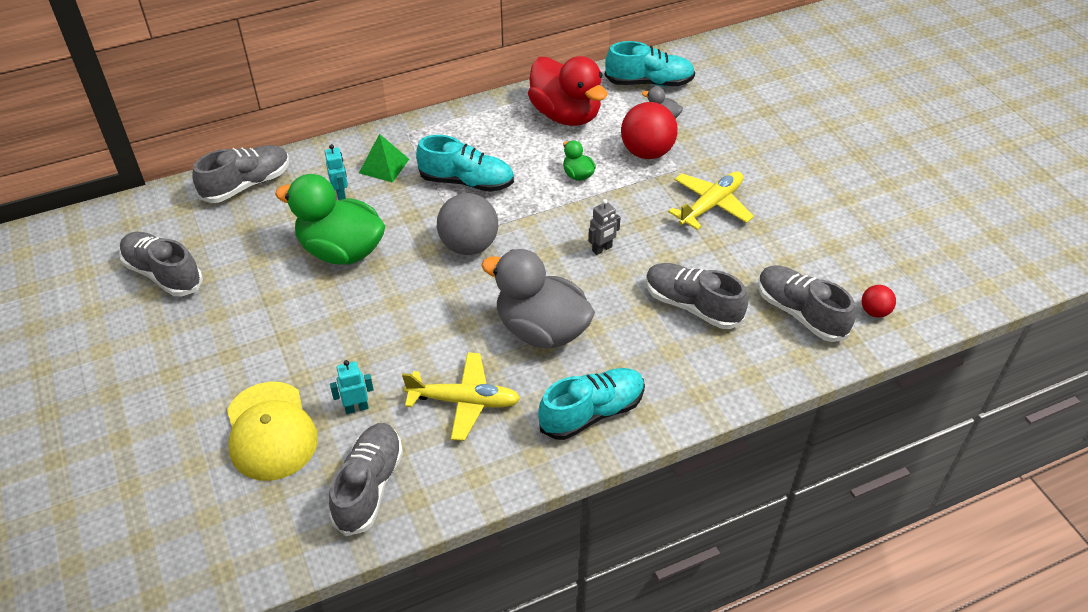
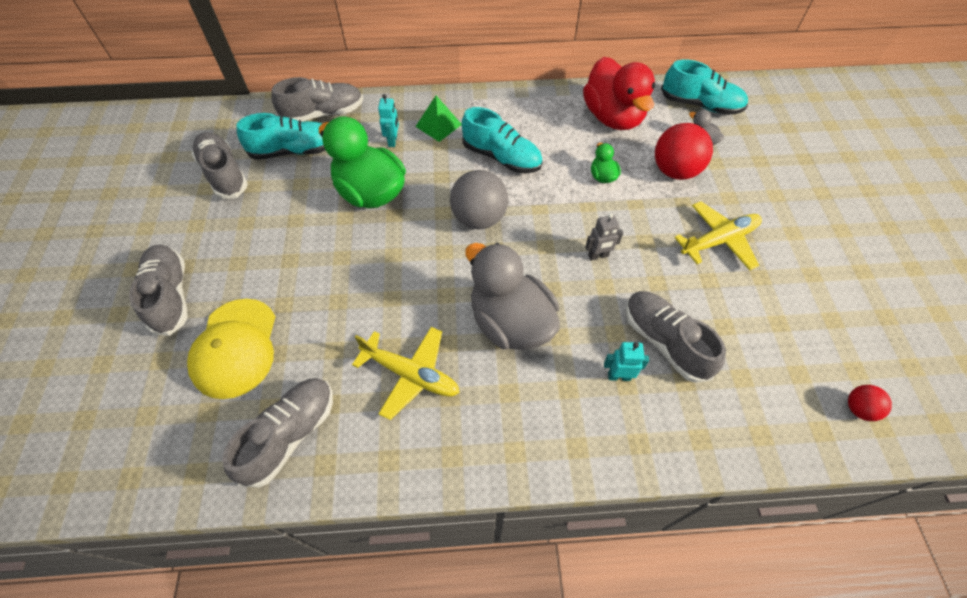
camera: 20 degrees right, 10 degrees up
turquoise robot [330,360,374,414] -> turquoise robot moved to [604,342,649,381]
turquoise shoe [538,368,645,440] -> turquoise shoe moved to [236,113,325,160]
grey shoe [758,266,856,342] -> grey shoe moved to [129,245,188,336]

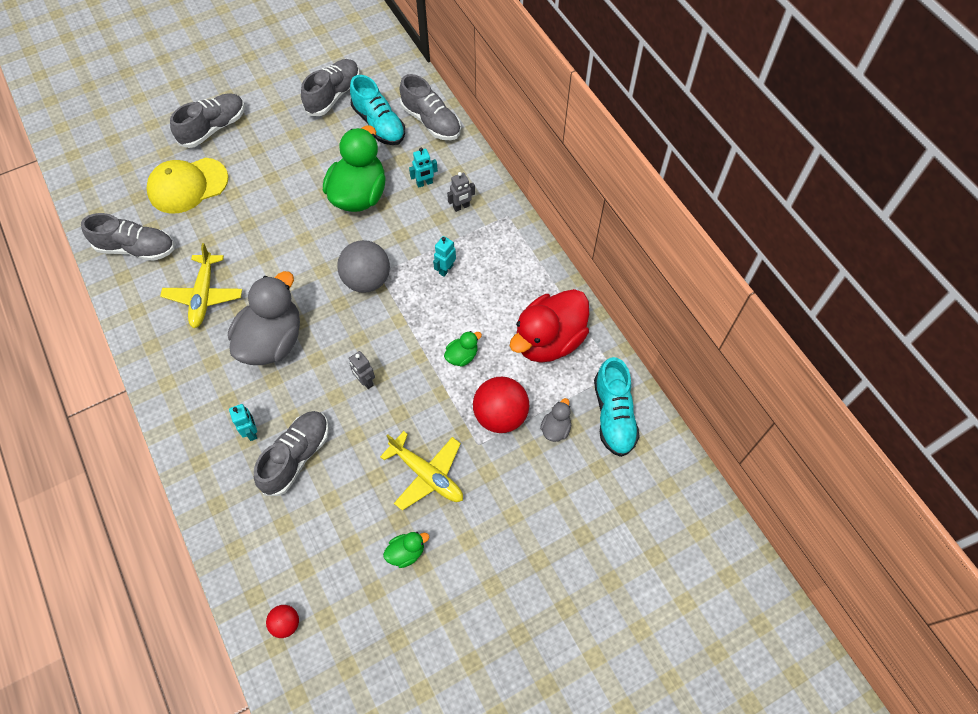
camera: 65 degrees right, 5 degrees up
green pyramid [415,96,462,142] -> grey robot [447,172,475,212]
turquoise shoe [462,107,543,173] -> turquoise robot [433,236,456,277]
none -> green duck [383,532,429,568]

